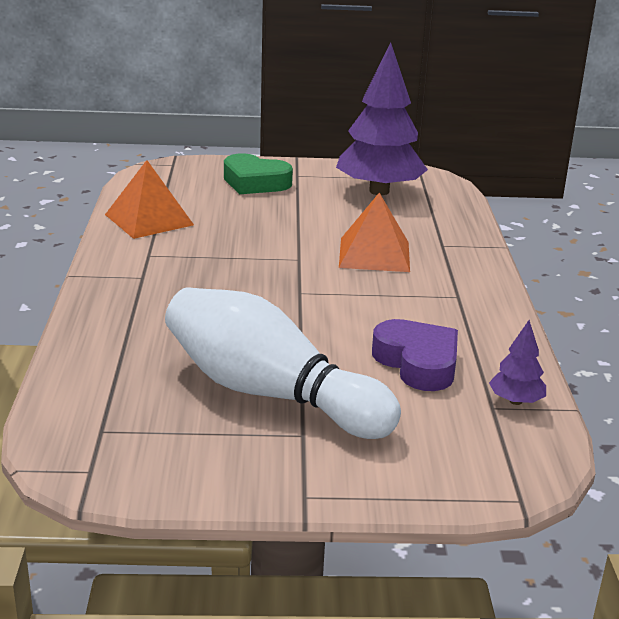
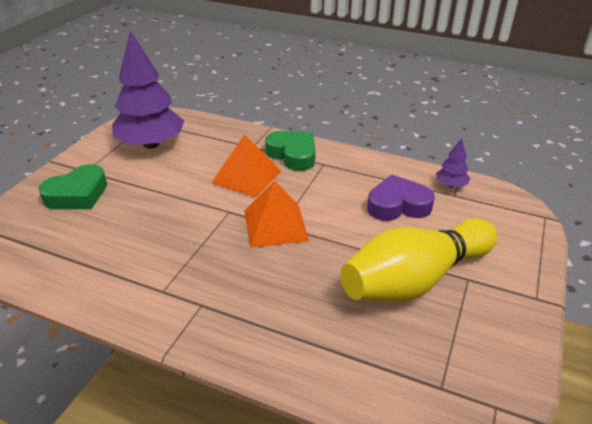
camera: 65 degrees left, 10 degrees up
orange pyramid [105,160,194,239] -> orange pyramid moved to [244,181,309,248]
white bowling pin [165,287,401,439] -> yellow bowling pin [340,218,497,302]
none -> green heart [265,131,315,171]

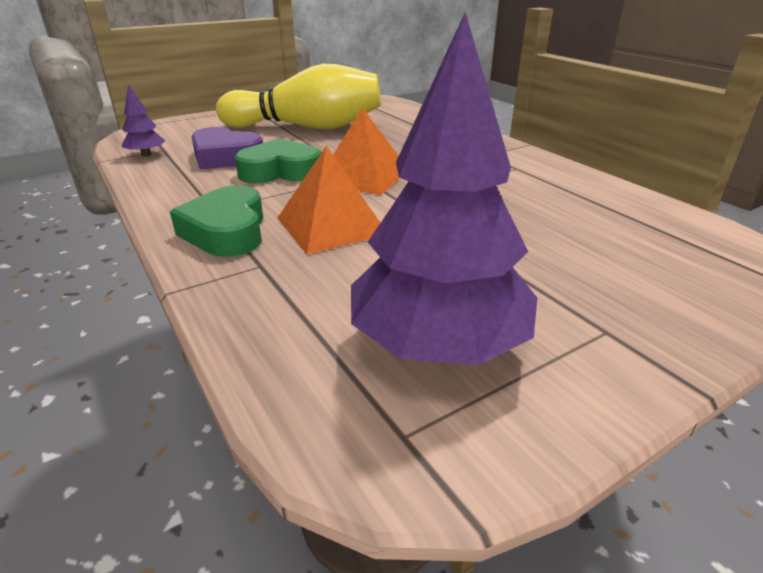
camera: 145 degrees left, 5 degrees down
green heart [38,164,107,209] -> green heart moved to [235,138,321,183]

